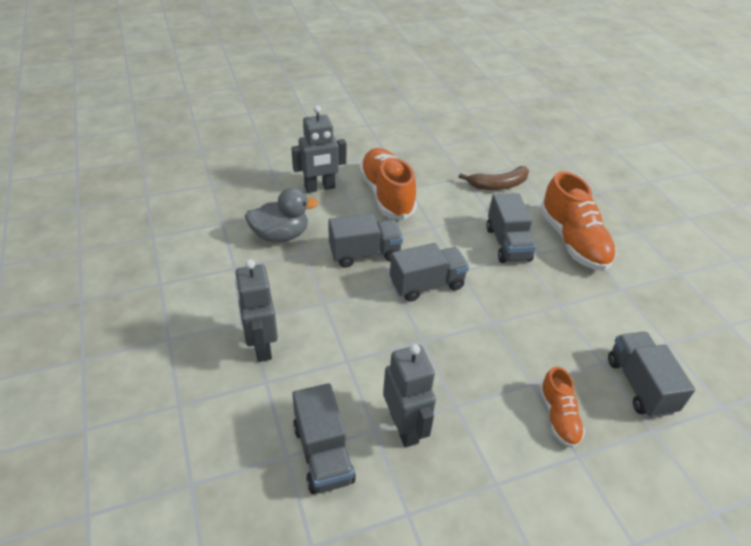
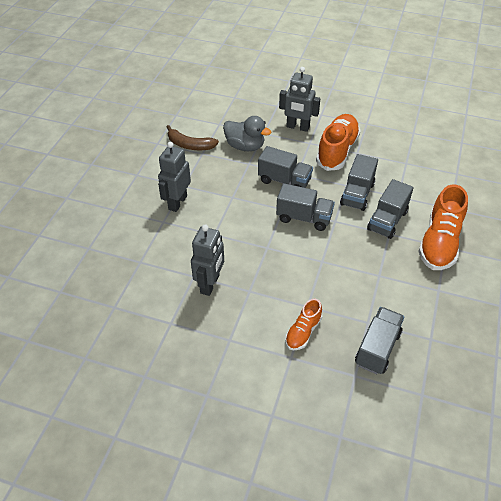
camera: 40 degrees right, 5 degrees up
grey truck [292,383,356,494] -> grey truck moved to [340,154,378,211]
brown banana [459,166,529,190] -> brown banana moved to [167,125,219,150]

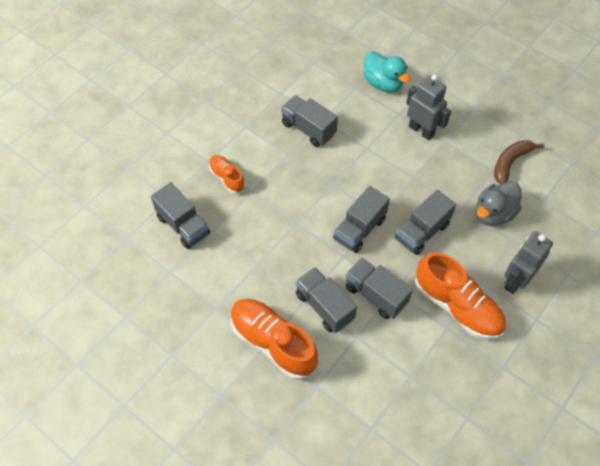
camera: 110 degrees right, 10 degrees up
grey robot [191,225,224,296] -> grey truck [281,95,338,147]
none -> turquoise duck [364,51,410,92]

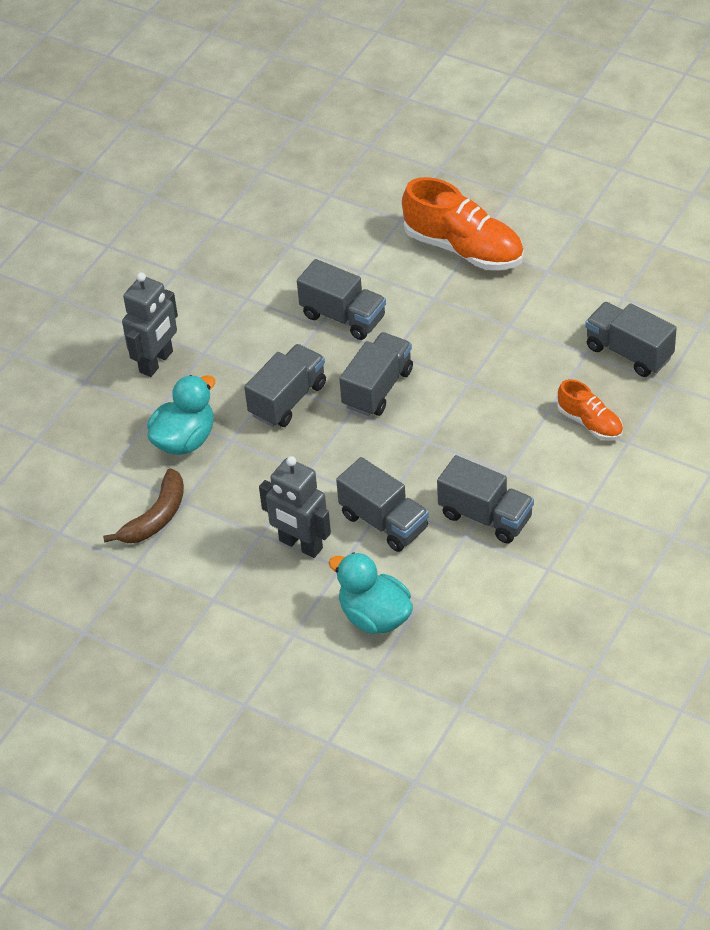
camera: 175 degrees right, 10 degrees down
grey truck [296,267,357,333] -> grey truck moved to [336,457,429,552]
orange shoe [415,252,506,339] -> none
grey duck [476,182,522,226] -> turquoise duck [147,375,215,455]

